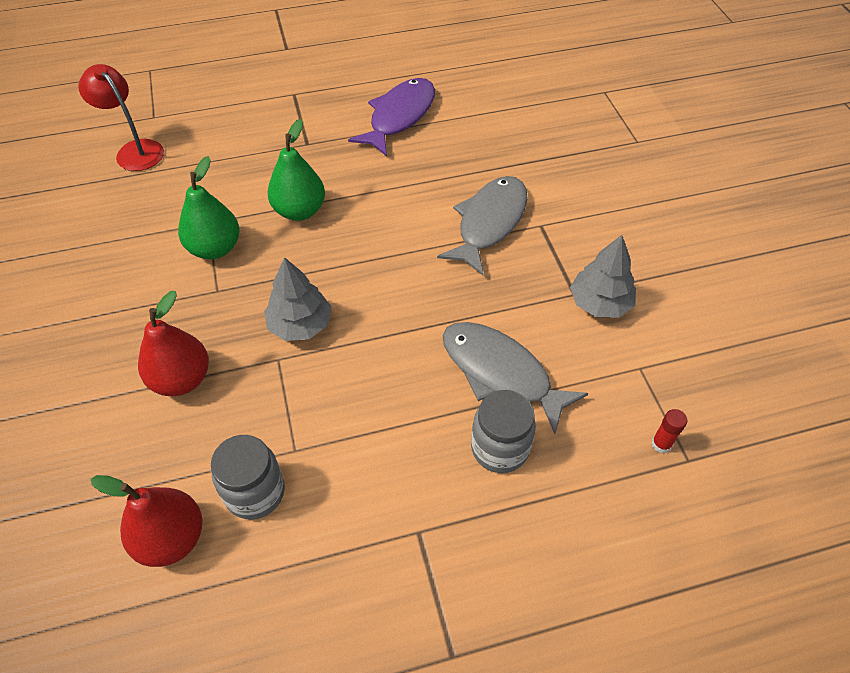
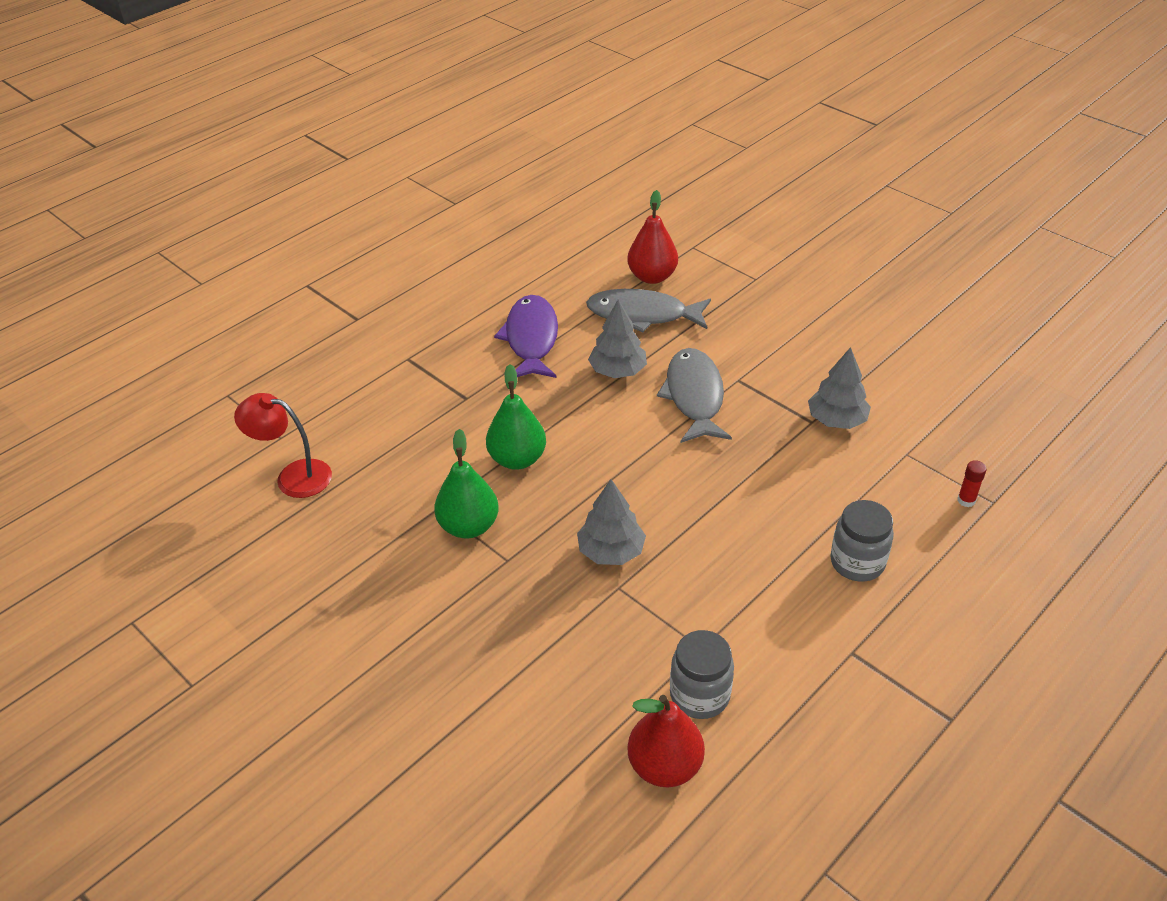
camera: 30 degrees left, 10 degrees down
red pear [138,291,209,396] -> red pear moved to [627,190,678,284]
grey fish [443,322,588,434] -> grey fish moved to [586,289,711,333]
none -> grey tree [588,299,647,378]

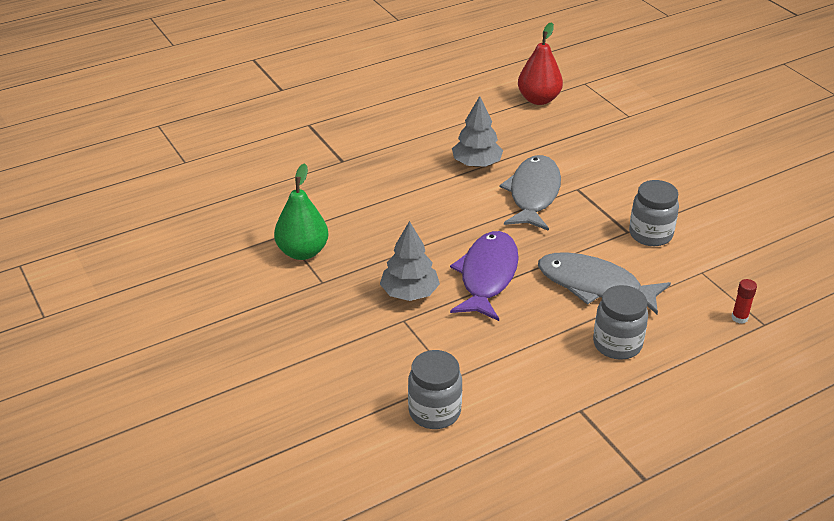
camera: 15 degrees right, 5 degrees down
red lamp [234,393,332,498] -> none
green pear [486,364,546,470] -> none
purple fish [494,295,558,378] -> purple fish moved to [450,231,519,321]
grey fish [586,289,711,333] -> grey fish moved to [538,252,671,314]
red pear [627,695,705,787] -> none
grey tree [808,347,871,429] -> grey jar [629,180,679,246]

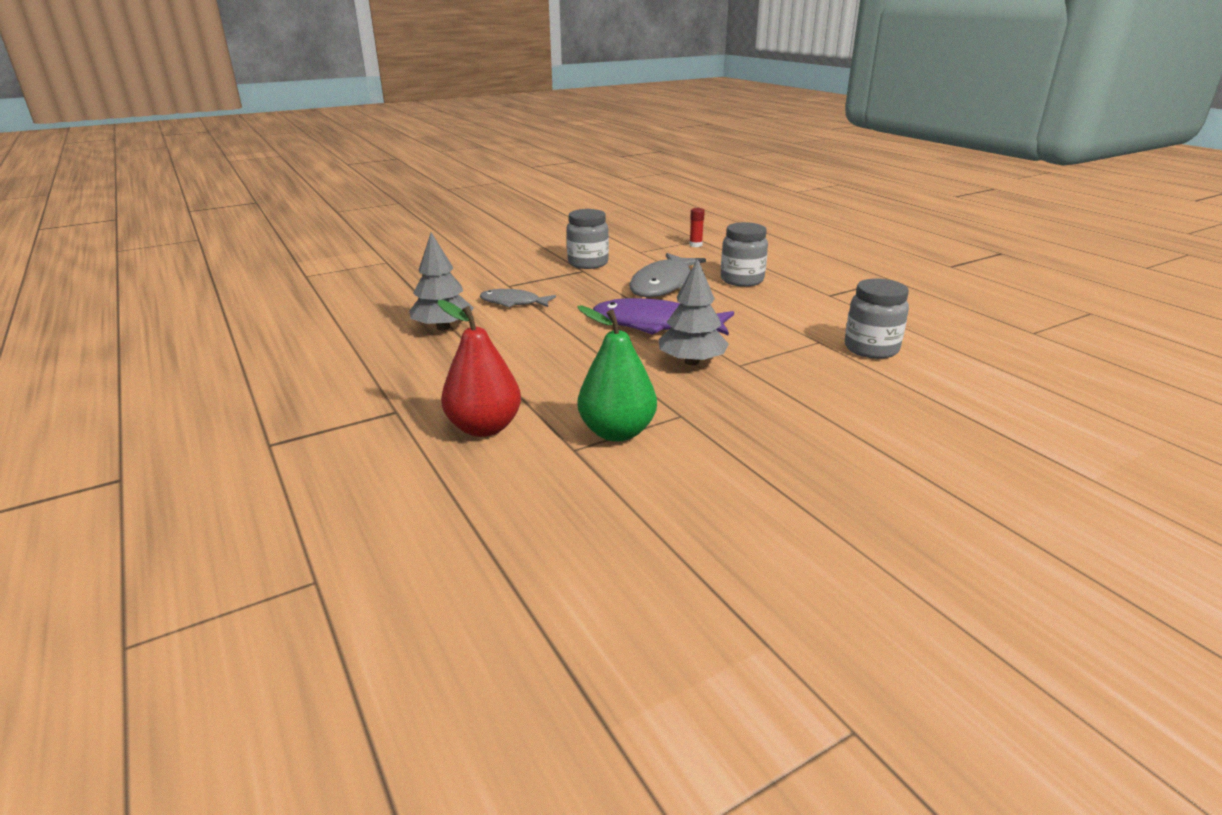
camera: 90 degrees left, 10 degrees down
grey fish [499,155,561,231] -> grey fish [480,289,556,308], size x0.58
red pear [518,22,563,105] -> red pear moved to [438,300,521,437]

